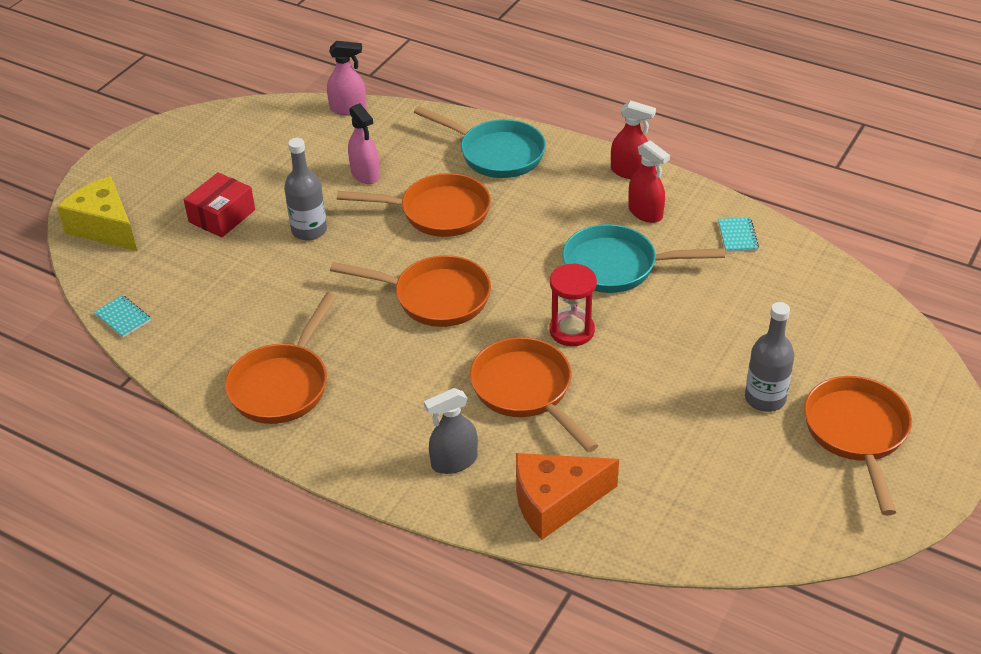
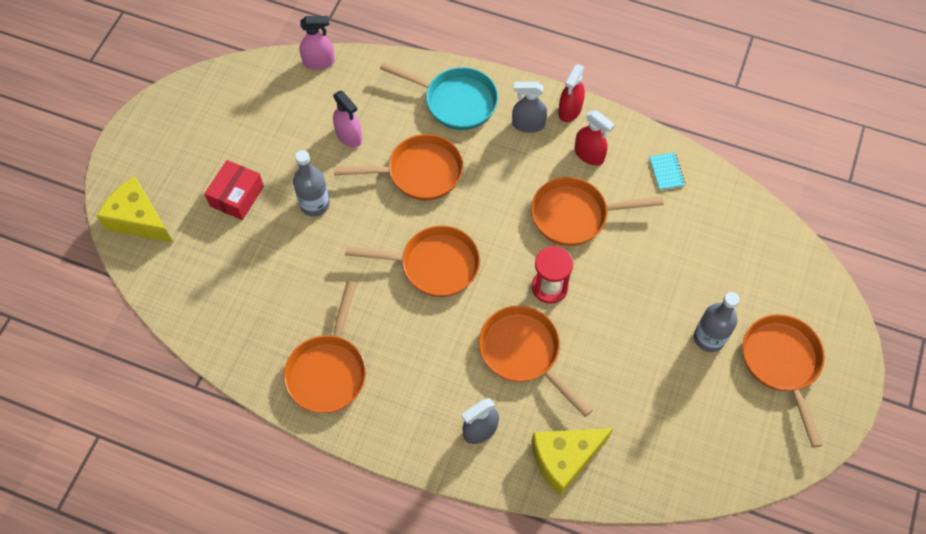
camera: 10 degrees left, 20 degrees up
turquoise notebook [94,295,151,338] -> none
orange cheese [516,453,619,540] -> yellow cheese [531,428,613,496]
turquoise pan [562,224,725,293] -> orange pan [531,177,663,246]
red spray bottle [611,101,656,179] -> red spray bottle turned 105 degrees clockwise [558,64,585,122]
none -> grey spray bottle [512,81,547,133]

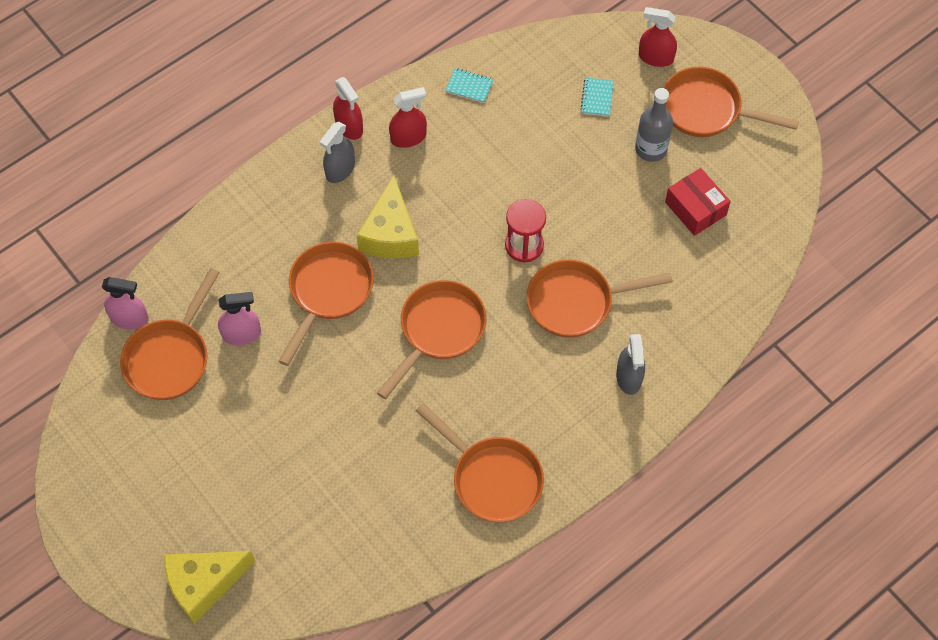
camera: 60 degrees left, 0 degrees up
red box [205,160,264,220] -> red box moved to [665,168,731,236]
grey bottle [293,150,330,217] -> none
pink spray bottle [299,16,335,70] -> pink spray bottle turned 75 degrees clockwise [102,277,149,329]
turquoise pan [380,62,498,130] -> none
orange pan [531,177,663,246] -> orange pan moved to [120,268,220,400]
yellow cheese [531,428,613,496] -> yellow cheese moved to [357,175,419,258]
none -> turquoise notebook [580,78,614,117]
none -> red spray bottle [638,7,677,67]

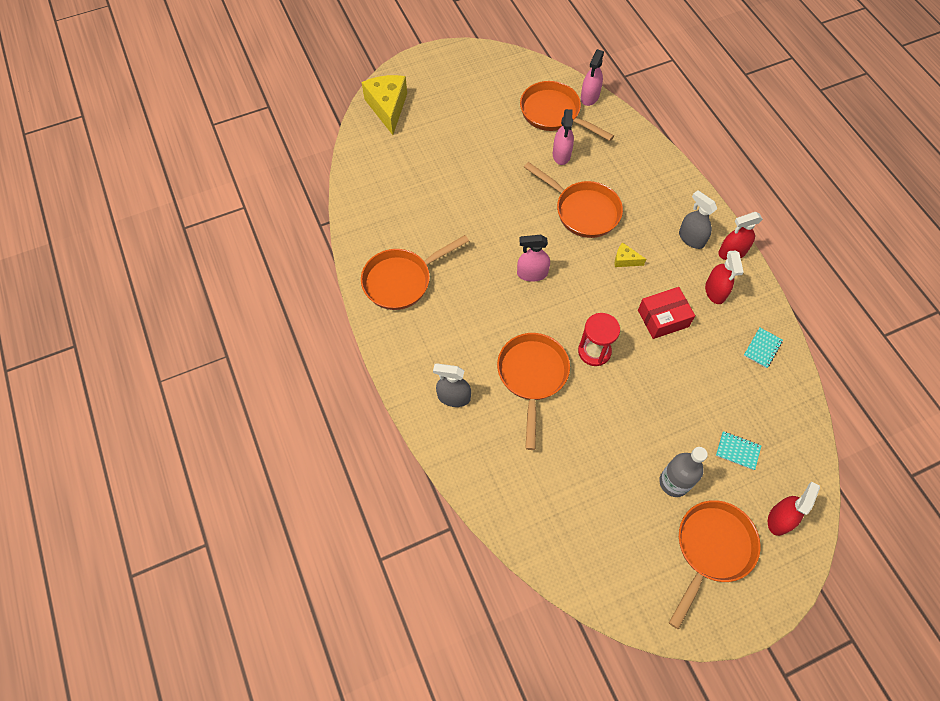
camera: 105 degrees right, 0 degrees up
yellow cheese [357,175,419,258] -> yellow cheese [615,243,646,267], size x0.47
orange pan [377,280,486,399] -> pink spray bottle [517,235,550,282]
red box [665,168,731,236] -> red box moved to [638,287,695,339]

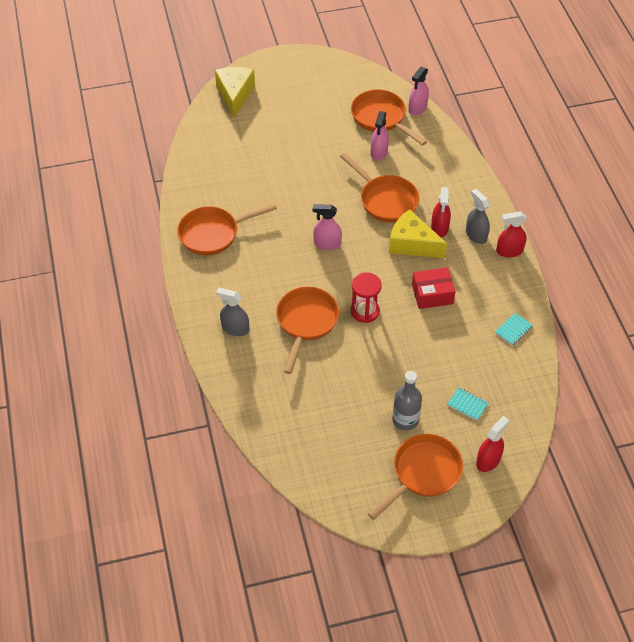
camera: 10 degrees right, 10 degrees down
yellow cheese [615,243,646,267] -> yellow cheese [389,209,447,258], size x2.14
red spray bottle [705,250,744,304] -> red spray bottle moved to [431,187,451,237]

